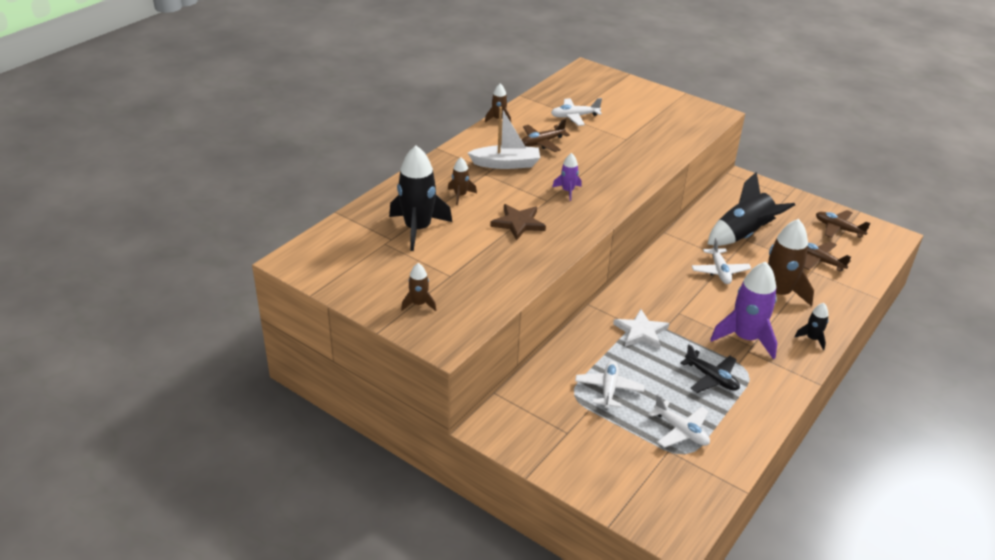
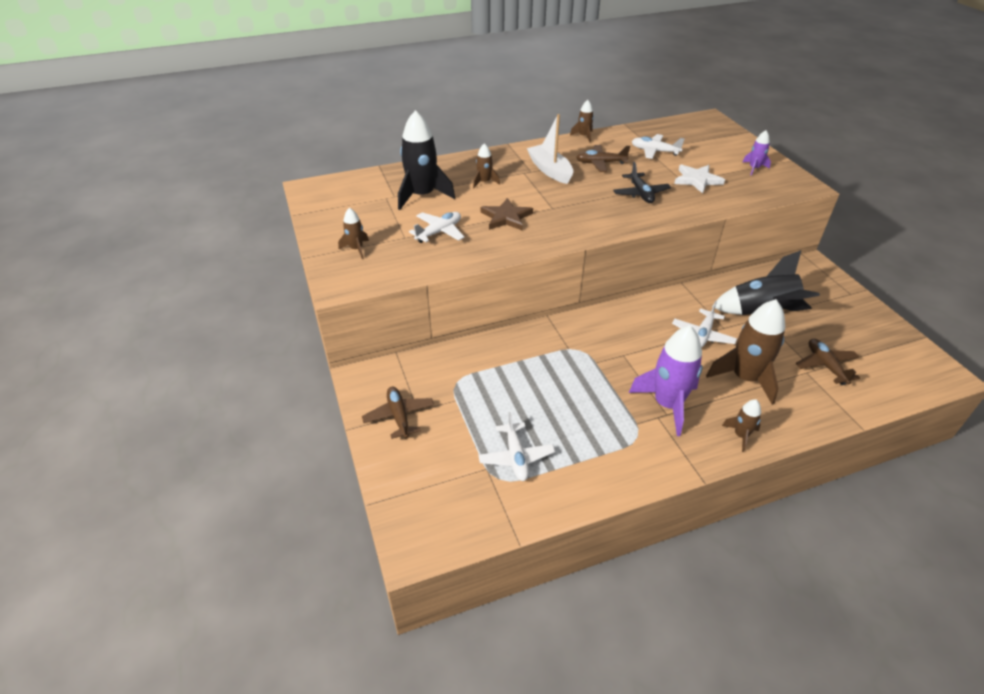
camera: 35 degrees right, 5 degrees up
white boat [468,107,540,169] -> white boat turned 150 degrees counterclockwise [527,114,573,184]
purple rocket [552,153,582,201] -> purple rocket moved to [742,130,771,175]
white plane [575,361,645,409] -> white plane moved to [409,212,465,243]
white star [613,309,669,349] -> white star moved to [674,165,725,193]
black plane [680,344,740,393] -> black plane moved to [613,162,671,203]
black rocket [794,303,829,350] -> brown rocket [722,399,761,452]
brown plane [816,210,870,238] -> brown plane moved to [362,387,434,439]

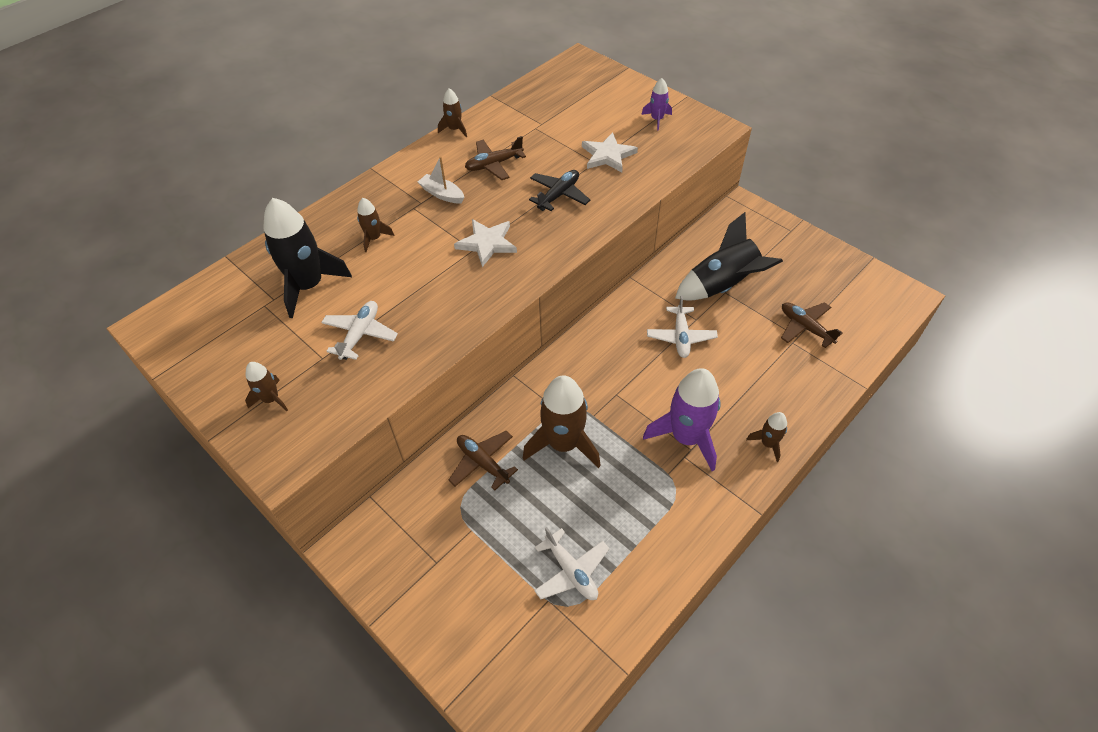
camera: 25 degrees left, 10 degrees up
brown plane [362,387,434,439] -> brown plane moved to [448,431,518,490]
brown star [481,198,533,231] -> none
white boat [527,114,573,184] -> white boat [418,156,464,203], size x0.64
black plane [613,162,671,203] -> black plane turned 105 degrees counterclockwise [529,170,590,211]
white plane [632,134,685,159] -> none
brown rocket [706,299,785,405] -> brown rocket moved to [523,375,601,468]
none -> white star [454,219,517,267]

